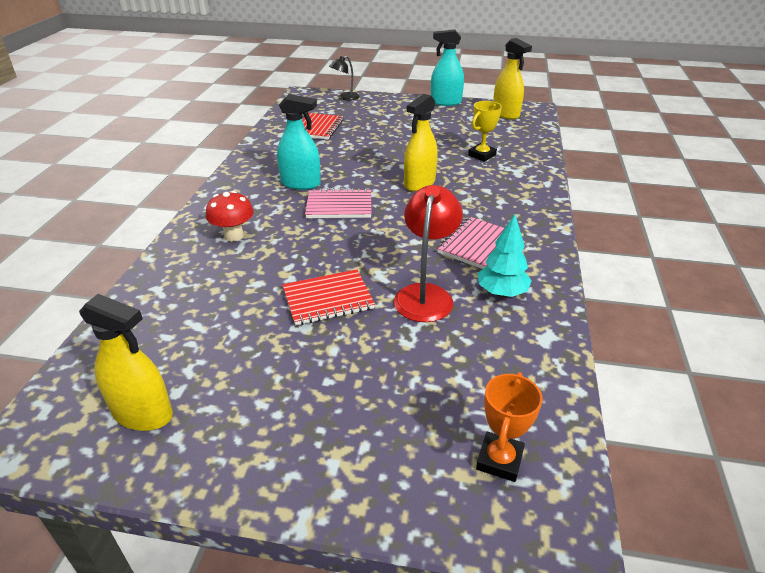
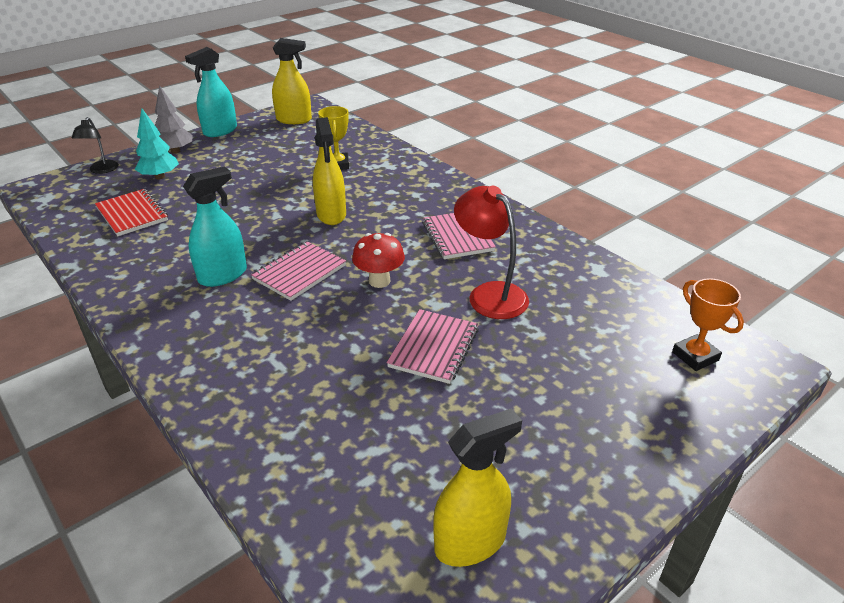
camera: 50 degrees left, 0 degrees up
red mushroom [206,191,254,241] -> red mushroom moved to [352,233,405,288]
red notebook [282,269,375,325] -> pink notebook [387,309,479,384]
turquoise tree [478,214,532,297] -> turquoise tree moved to [135,109,179,179]
none -> grey tree [155,85,193,154]

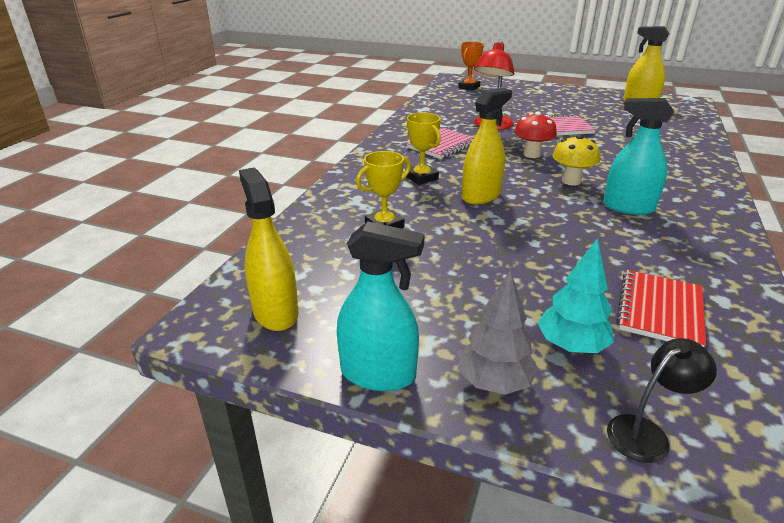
camera: 120 degrees left, 5 degrees down
pink notebook [251,241,346,301] -> yellow mushroom [552,135,600,185]
none -> yellow trophy [405,113,441,185]

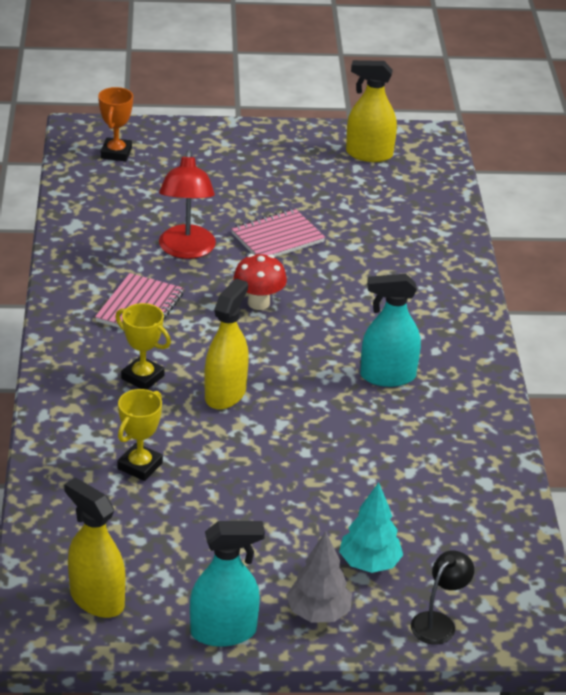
camera: 25 degrees left, 5 degrees up
yellow mushroom [552,135,600,185] -> none
red notebook [617,270,706,347] -> none

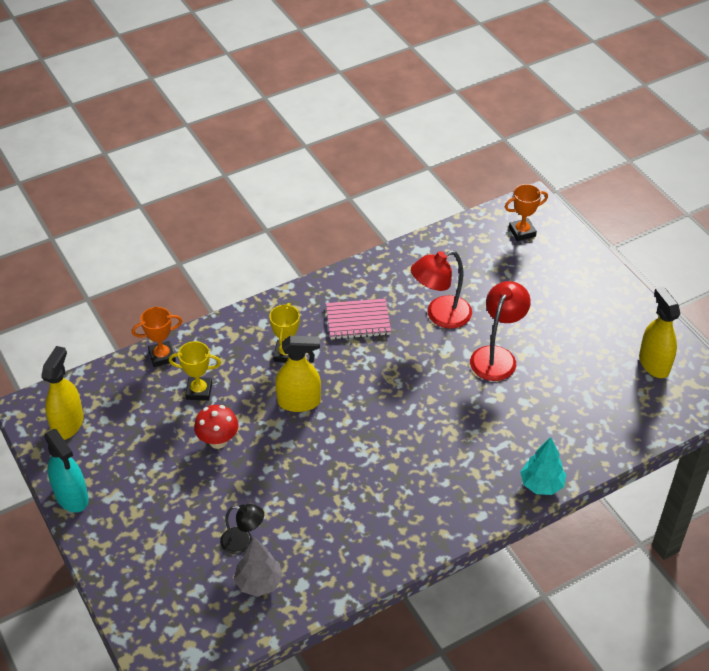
camera: 65 degrees right, 10 degrees up
pink notebook [231,209,325,257] -> red lamp [470,281,531,381]
red mushroom [233,254,287,310] -> red mushroom moved to [194,405,238,449]
grey tree [286,531,352,623] -> grey tree moved to [234,537,283,597]
turquoise tree [339,482,403,573] -> turquoise tree moved to [520,437,566,495]
turquoise spray bottle [360,274,421,387] -> none
black lamp [411,550,474,645] -> black lamp moved to [220,504,264,554]
none -> orange trophy [132,307,182,367]

